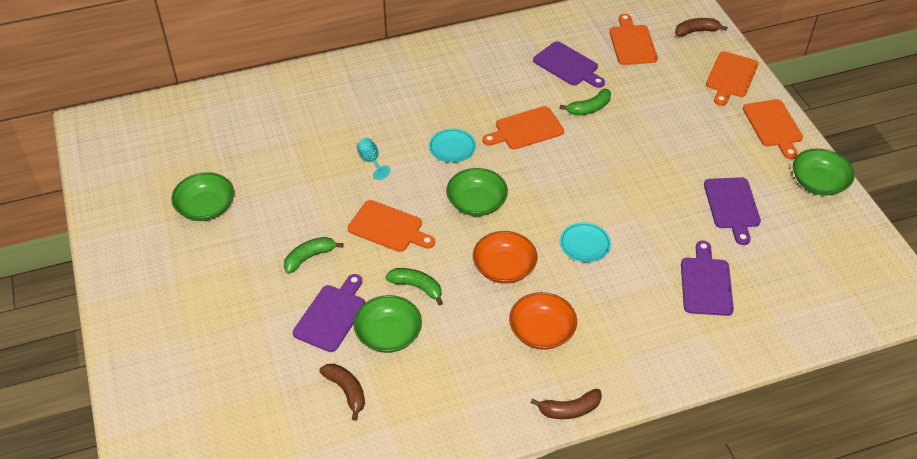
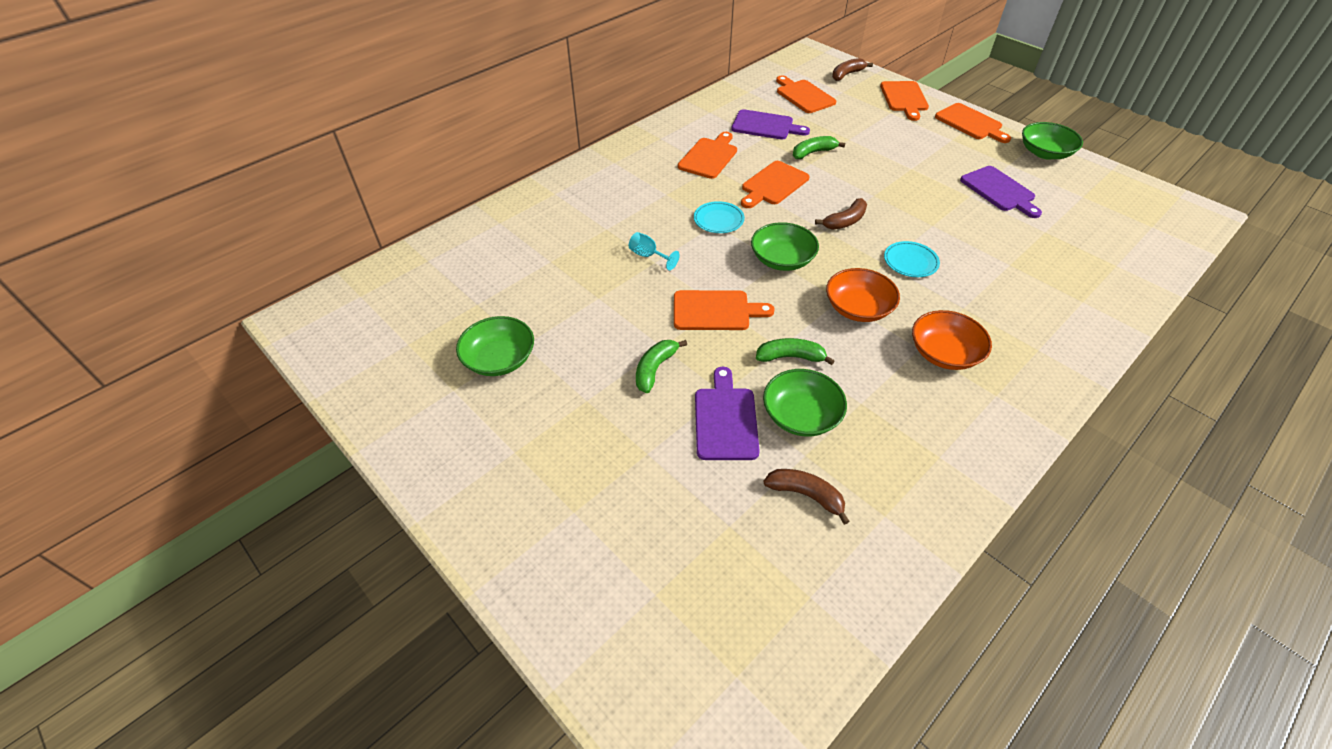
camera: 25 degrees left, 0 degrees up
brown banana [531,389,602,419] -> brown banana moved to [815,198,867,229]
green banana [560,89,611,115] -> green banana turned 150 degrees counterclockwise [793,136,845,159]
purple cutting board [681,241,734,316] -> none
none -> orange cutting board [678,132,737,179]

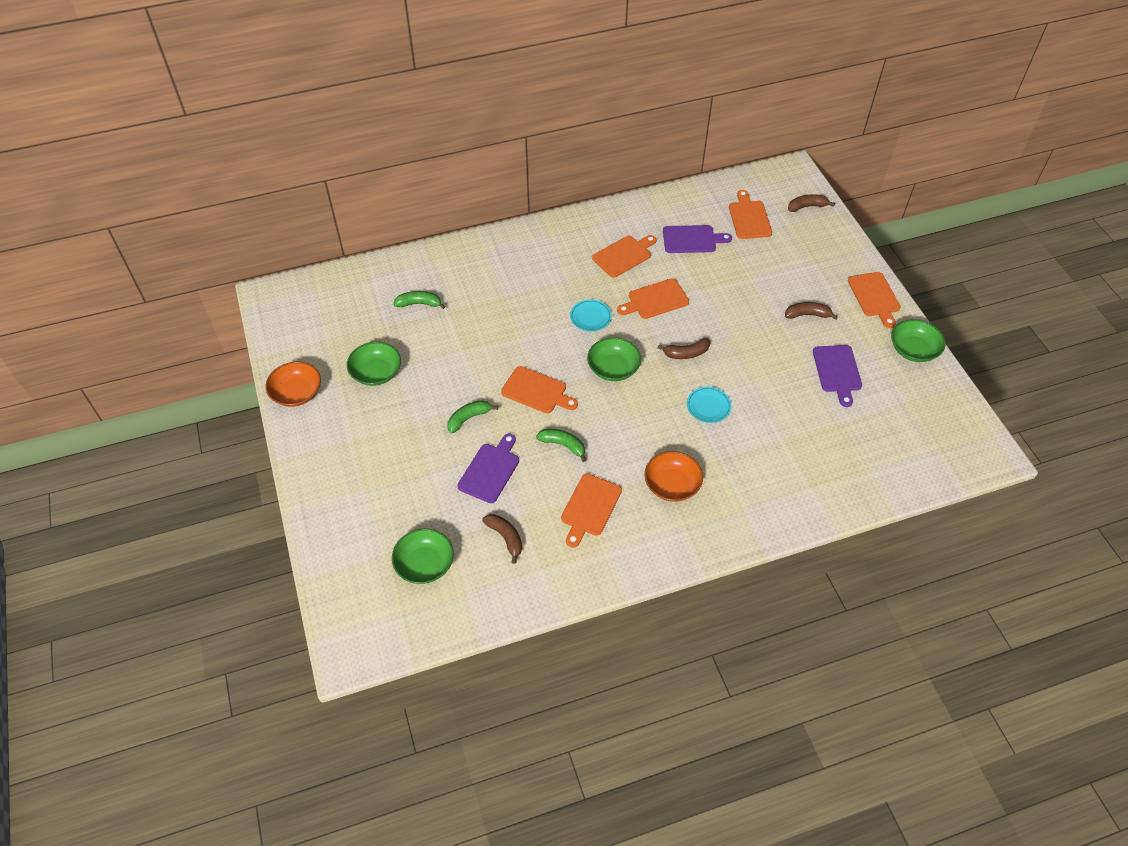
camera: 25 degrees right, 5 degrees up
turquoise goblet [629,232,680,270] -> none
purple cutting board [731,109,810,140] -> purple cutting board turned 45 degrees counterclockwise [663,225,732,253]
green bowl [763,369,847,437] -> green bowl moved to [392,528,454,584]
green banana [793,136,845,159] -> green banana moved to [394,291,445,309]
orange bowl [826,268,900,322] -> orange bowl moved to [265,362,321,407]
orange cutting board [880,81,929,121] -> orange cutting board moved to [561,474,622,548]
none -> brown banana [785,302,838,320]

